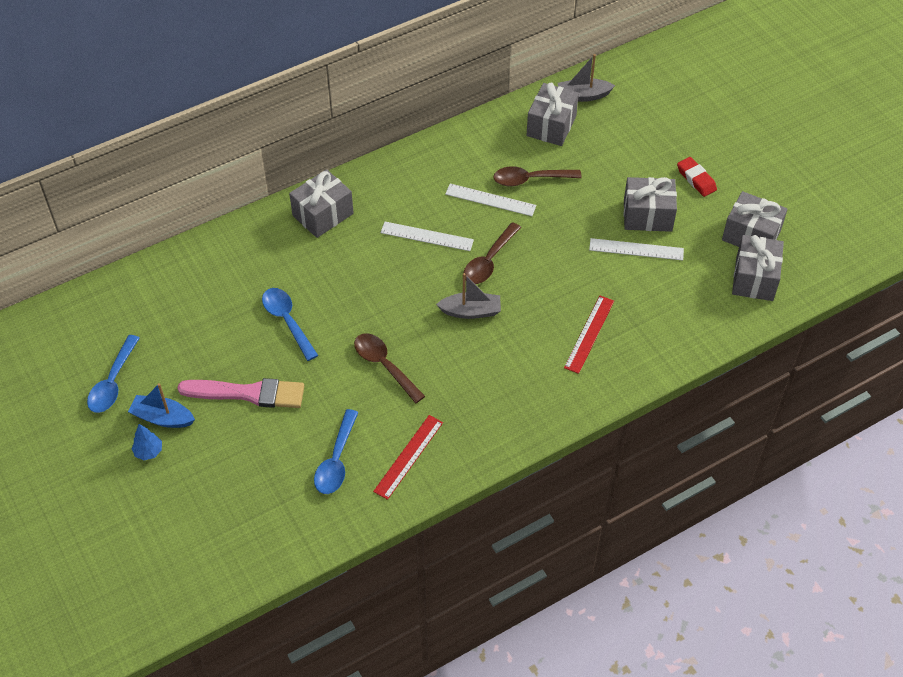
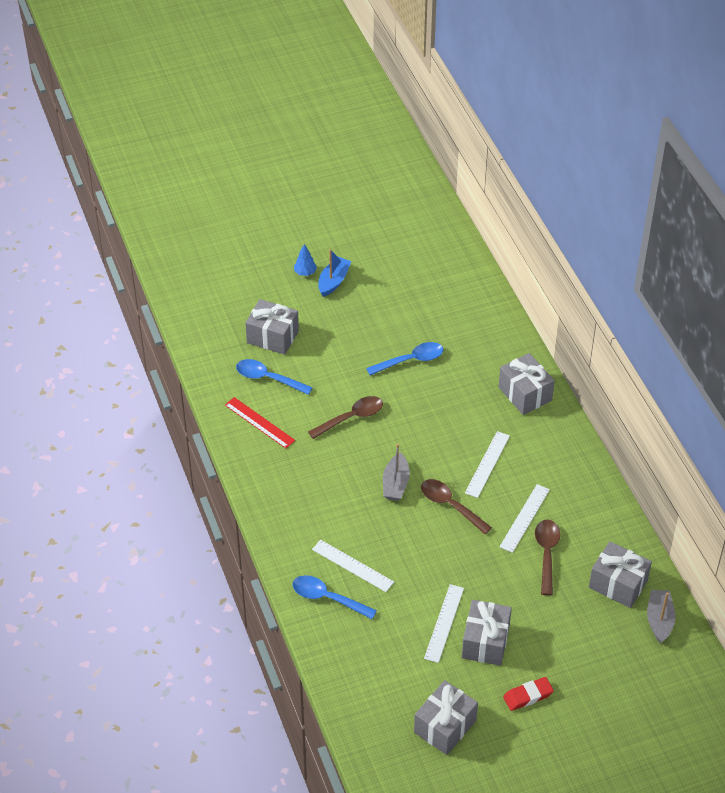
camera: 100 degrees right, 5 degrees down
blue spoon [87,335,140,413] -> blue spoon moved to [292,575,377,619]
pink brush [177,378,304,408] -> none
red ruler [564,296,614,374] -> white ruler [312,540,394,592]
grey gift [732,235,784,301] -> grey gift moved to [245,299,299,355]

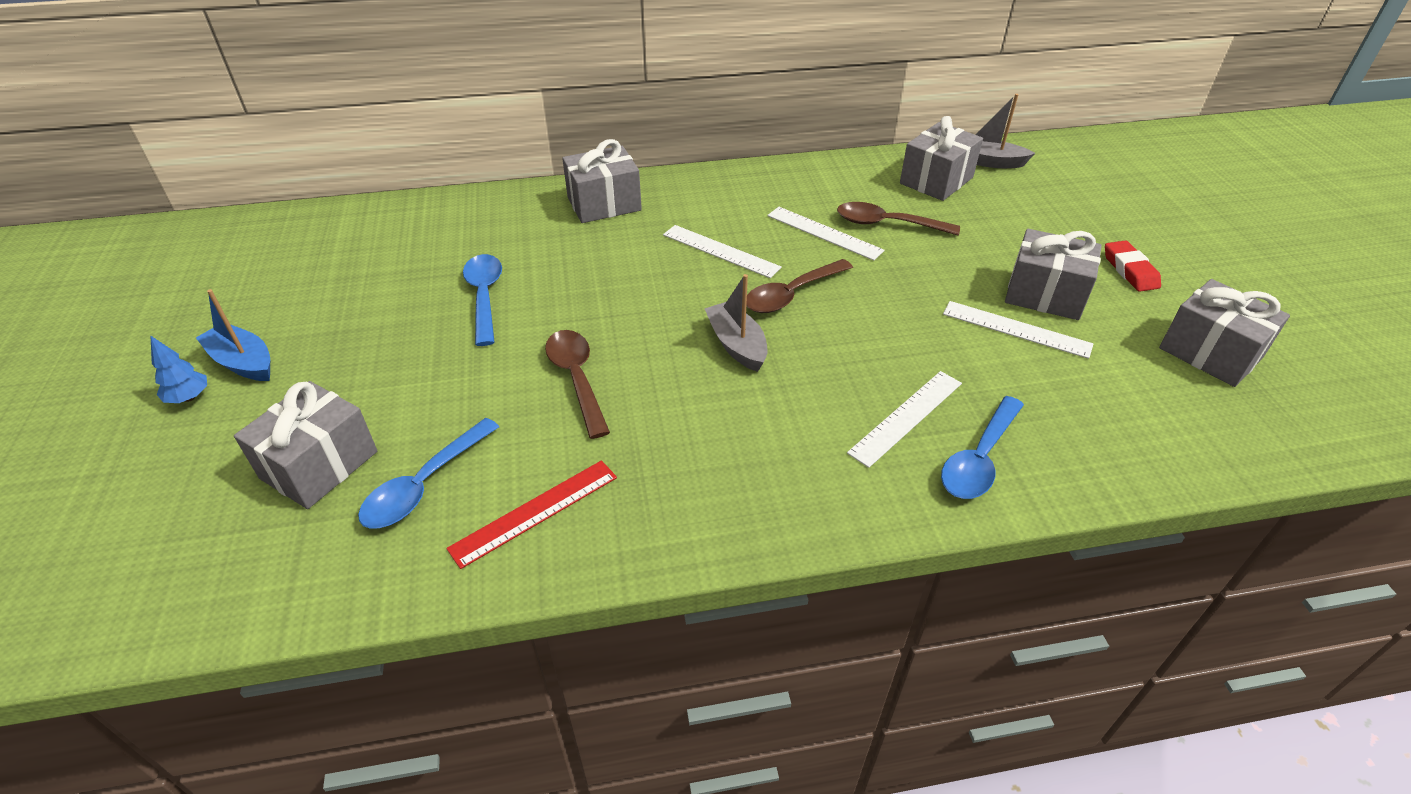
camera: 80 degrees left, 5 degrees down
grey boat [383,443,410,501] -> grey boat turned 135 degrees counterclockwise [704,274,767,372]

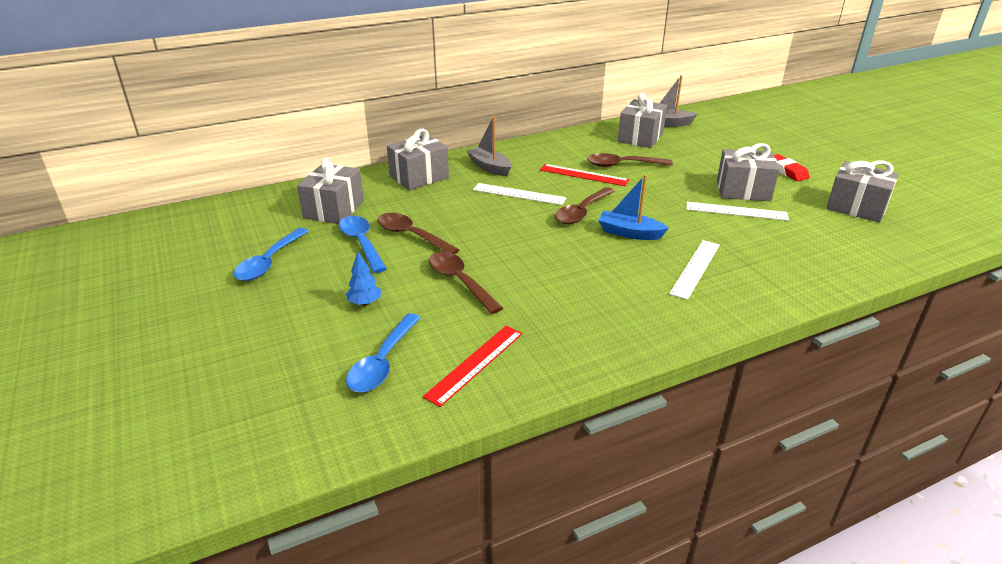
camera: 15 degrees left, 10 degrees down
blue tree [150,335,207,403] -> blue tree moved to [346,251,382,306]
blue boat [196,289,270,381] -> blue boat moved to [598,175,669,240]
grey gift [234,381,377,509] -> grey gift moved to [297,157,364,224]
grey boat [704,274,767,372] -> grey boat moved to [467,116,511,176]
white ruler [767,207,885,261] -> red ruler [540,164,629,186]
blue spoon [941,396,1024,499] -> blue spoon moved to [233,228,309,281]
none -> brown spoon [377,213,459,254]

